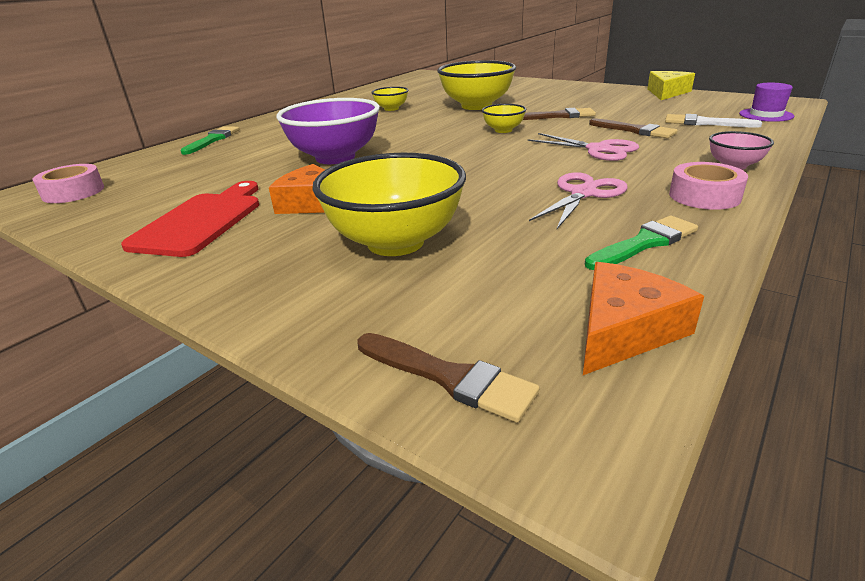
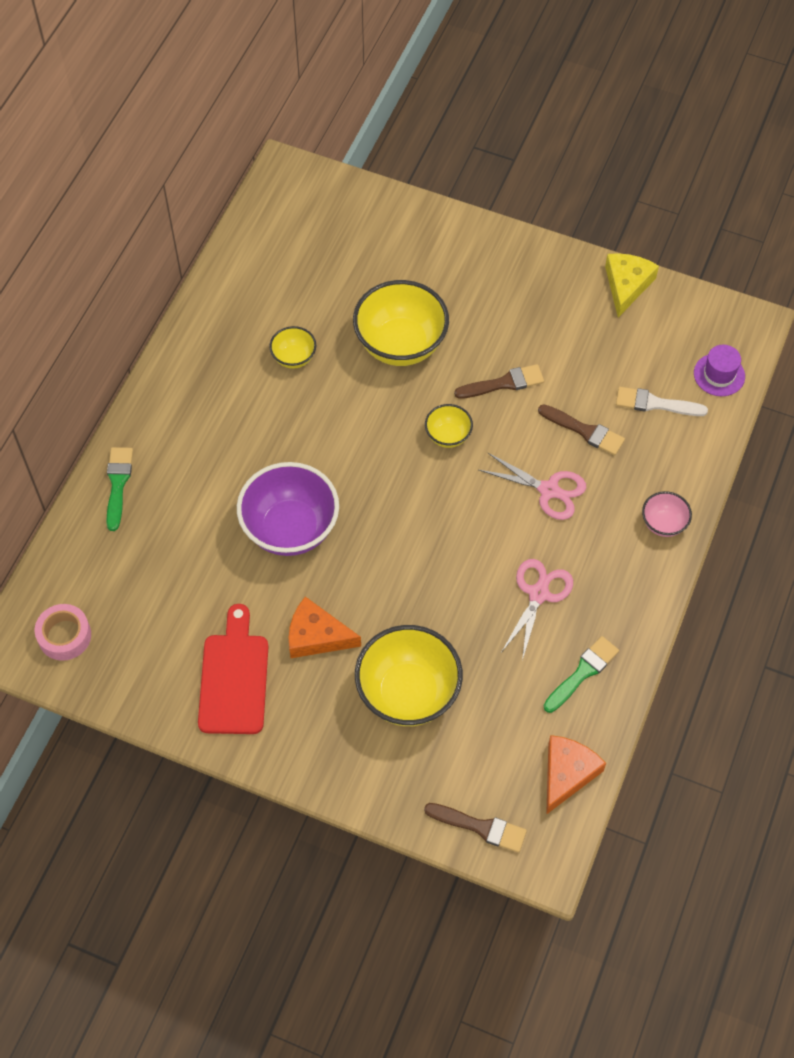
camera: 15 degrees left, 30 degrees up
pink tape [669,162,748,210] -> none

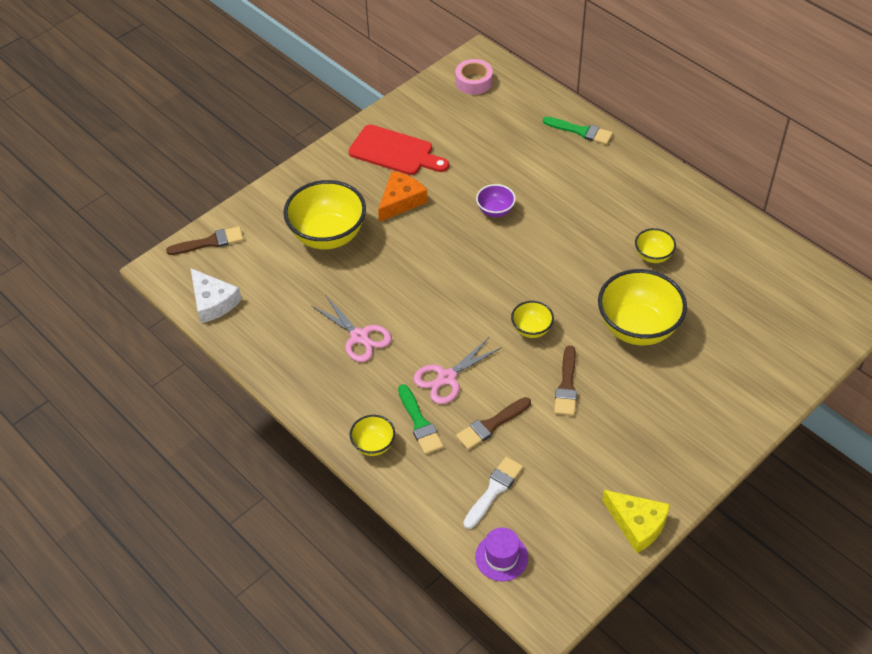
camera: 115 degrees right, 10 degrees down
purple bowl [237,462,339,556] -> purple bowl [476,184,516,217], size x0.49
brown brush [424,803,527,853] -> brown brush turned 150 degrees counterclockwise [166,226,244,255]
green brush [544,636,619,713] -> green brush moved to [398,384,443,454]
orange cheese [546,735,606,815] -> white cheese [191,268,242,323]
pink bowl [642,491,692,537] -> yellow bowl [350,415,395,456]

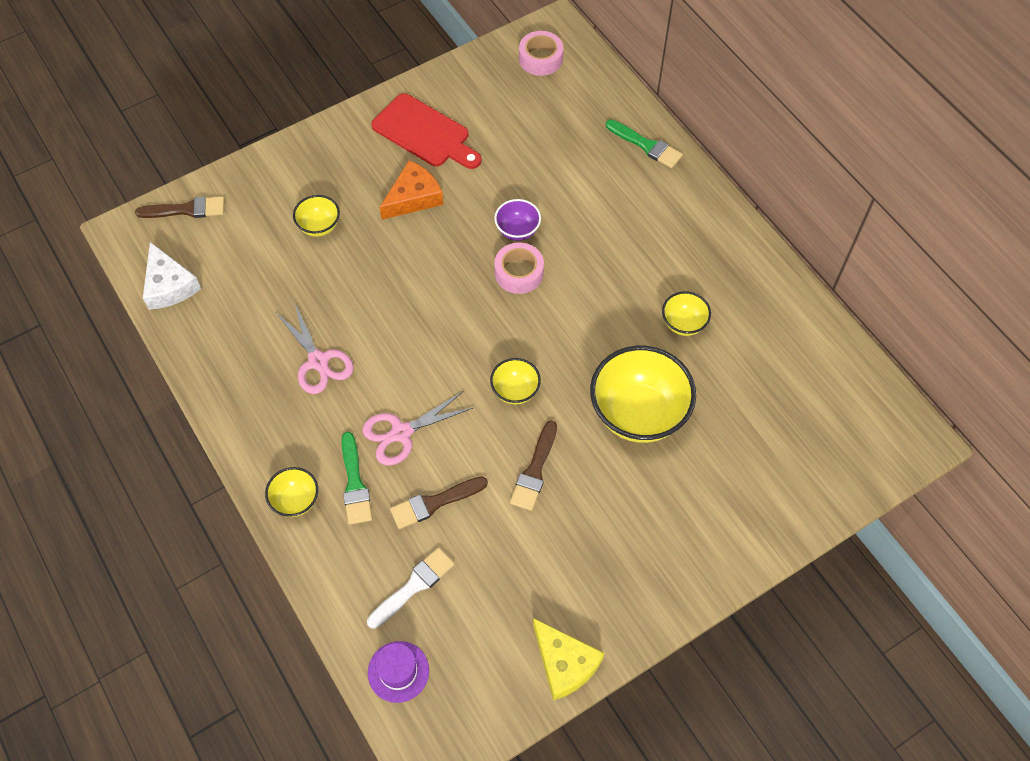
camera: 10 degrees right, 10 degrees up
yellow bowl [284,180,366,249] -> yellow bowl [293,195,340,237], size x0.49
none -> pink tape [494,242,544,294]

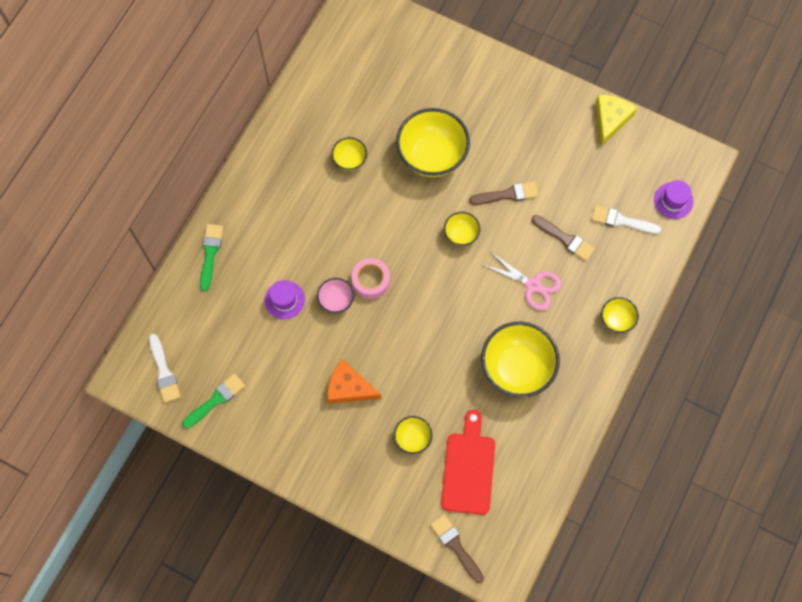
camera: 120 degrees left, 10 degrees up
white cheese [143,242,201,310] -> none
pink scissors [277,304,354,394] -> yellow bowl [481,322,560,398]
green brush [341,432,372,525] -> green brush moved to [182,373,245,429]
red cutting board [371,93,481,169] -> red cutting board moved to [441,410,495,515]
purple bowl [494,199,541,241] -> pink bowl [317,278,354,313]
pink tape [519,31,563,76] -> white brush [149,334,181,403]
none -> purple hat [265,280,305,319]

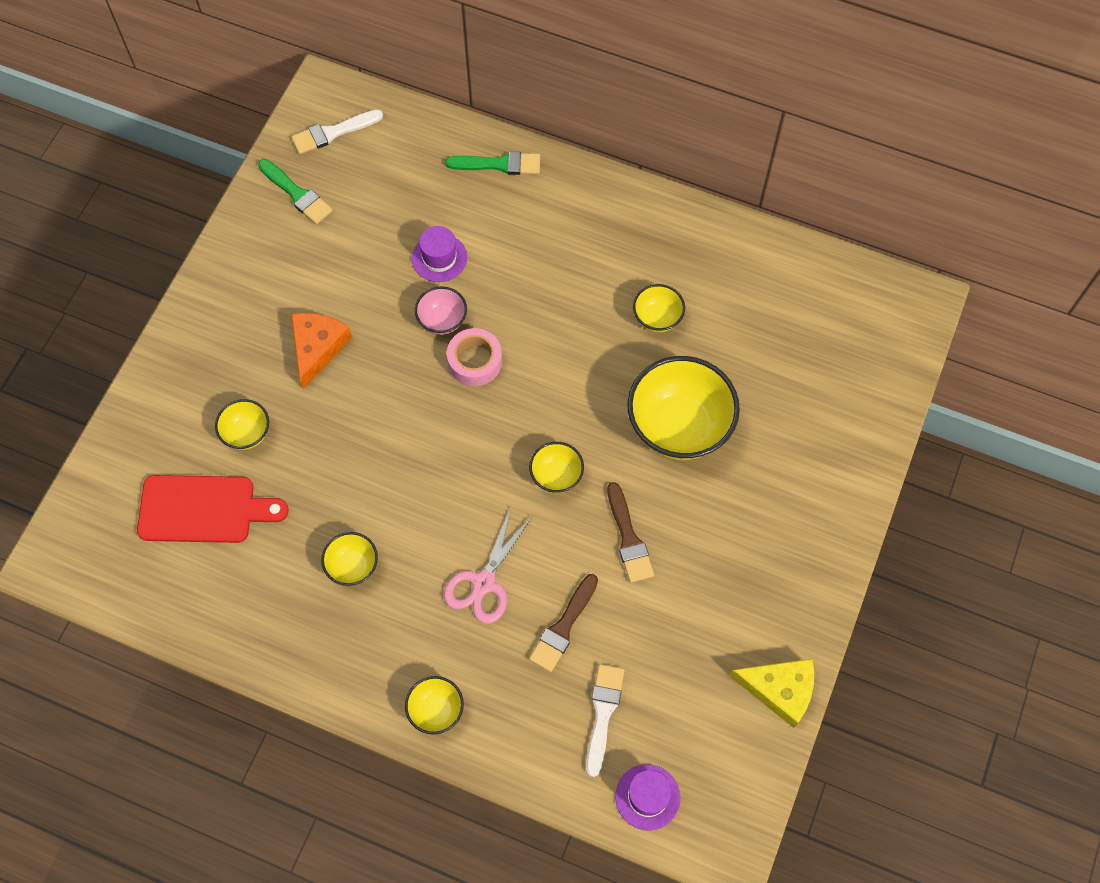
camera: 85 degrees right, 5 degrees down
brown brush [430,514,484,583] -> none
yellow bowl [481,322,560,398] -> yellow bowl [321,532,378,586], size x0.49

